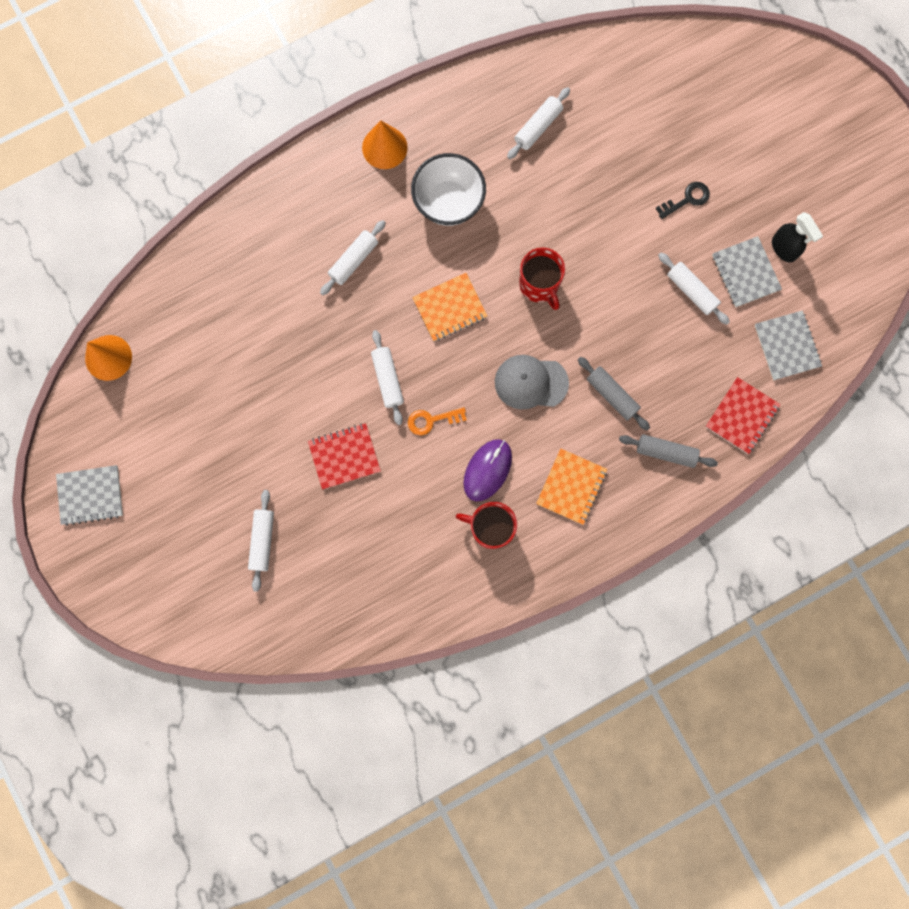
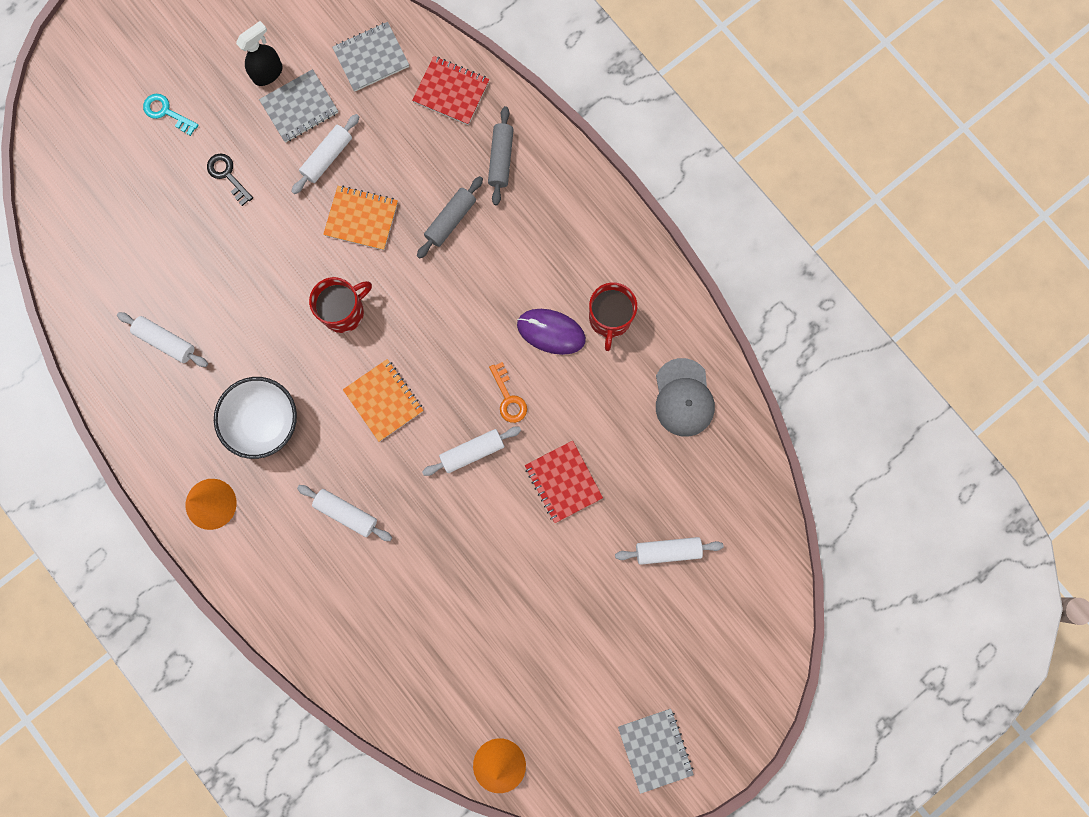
camera: 100 degrees left, 0 degrees up
grey cap [495,355,569,410] -> grey cap moved to [656,358,715,437]
orange notebook [536,449,607,525] -> orange notebook moved to [323,186,398,250]
none -> turquoise key [143,94,198,136]

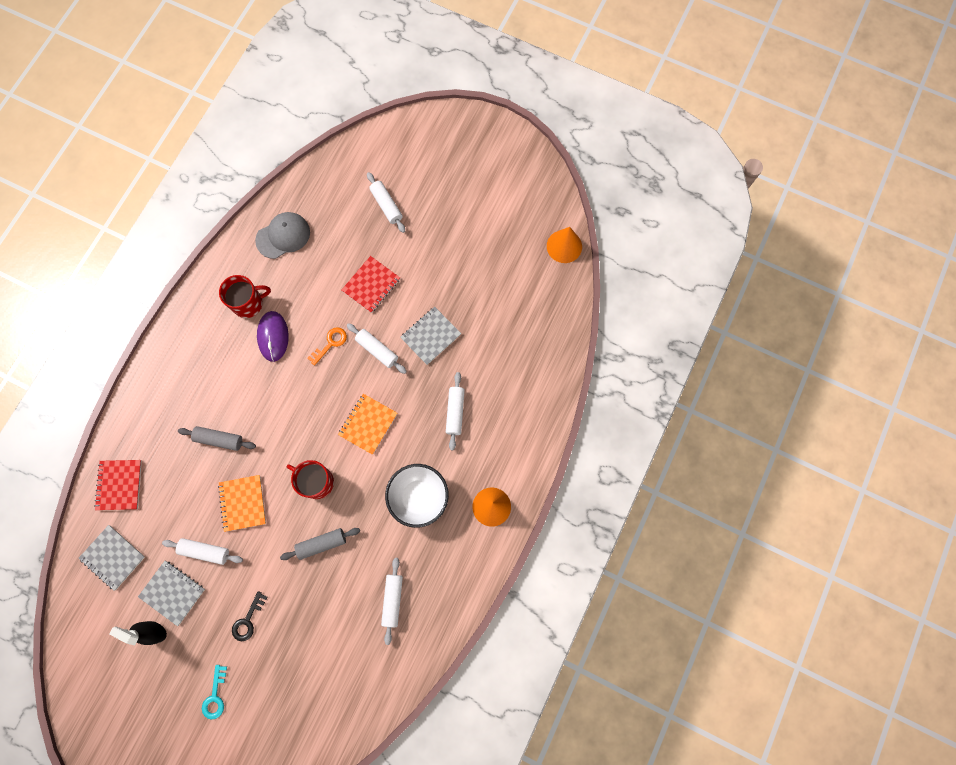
camera: 115 degrees left, 5 degrees down
grey rolling pin [488,106,514,205] -> grey rolling pin moved to [280,528,360,560]
grey notebook [618,709,694,794] -> grey notebook moved to [400,307,461,365]

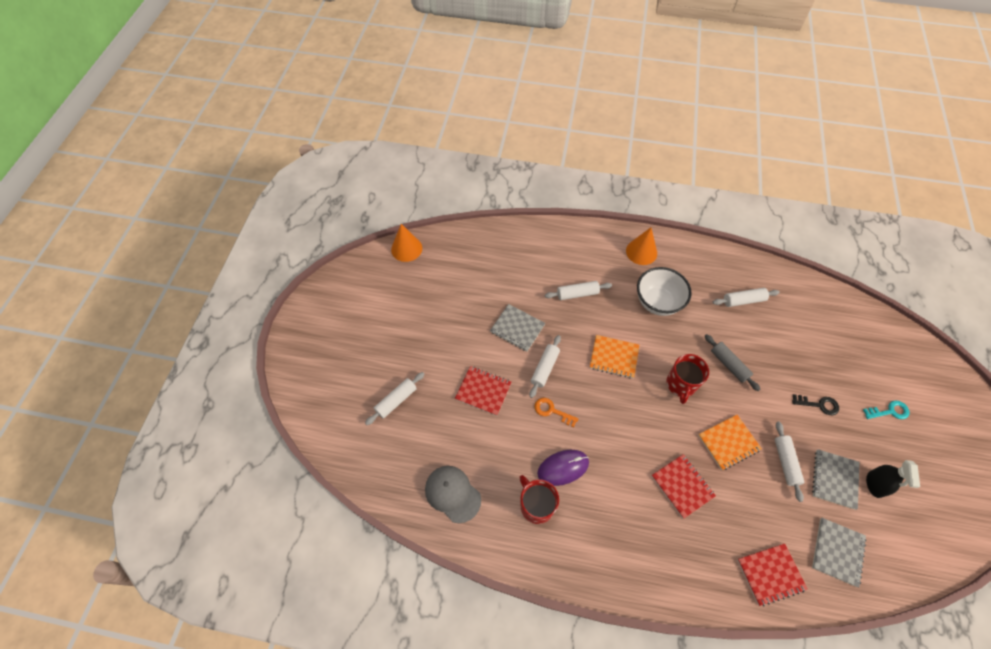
camera: 105 degrees left, 15 degrees down
grey rolling pin [178,426,256,451] -> red notebook [652,454,716,519]

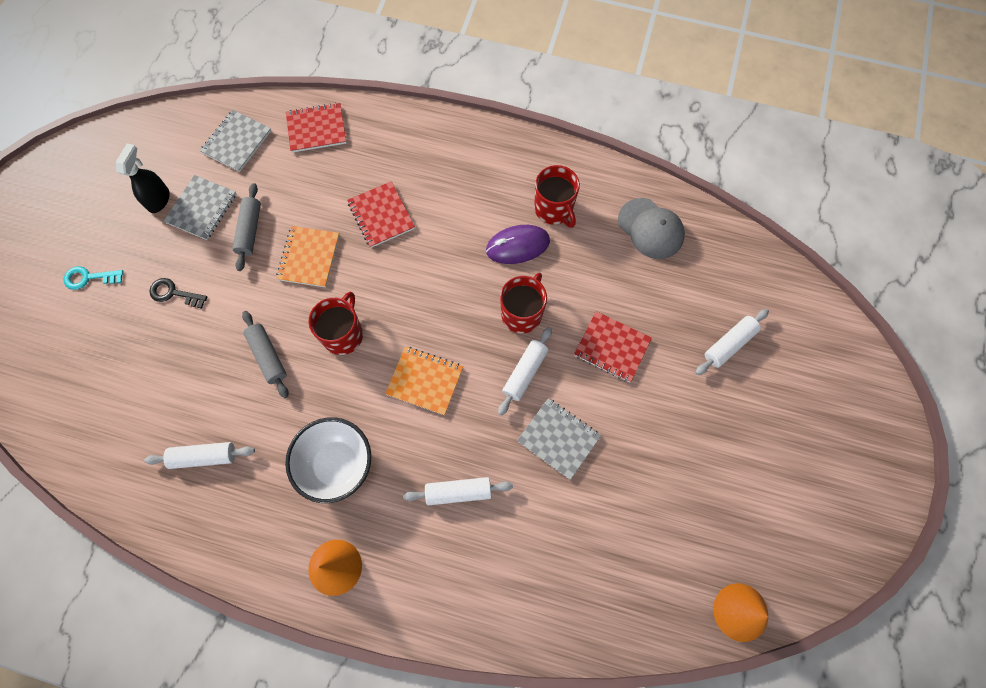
camera: 175 degrees left, 10 degrees up
orange key [534,398,578,427] -> red mug [500,273,547,334]
orange notebook [698,415,762,470] -> orange notebook turned 60 degrees counterclockwise [276,226,340,287]
white rolling pin [775,422,804,502] -> grey rolling pin [232,183,261,271]

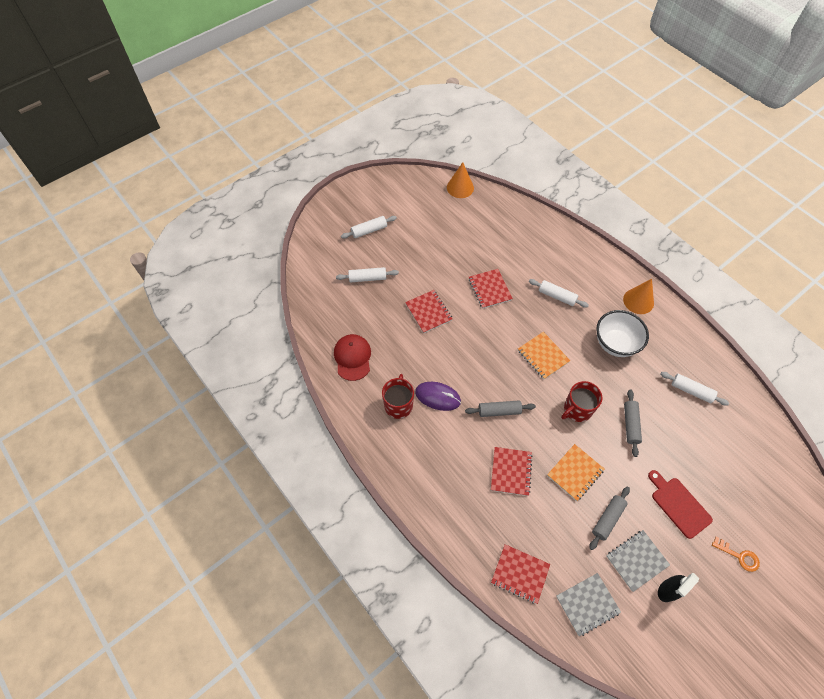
camera: 145 degrees left, 10 degrees down
turquoise key [63,266,124,290] -> orange key [712,536,760,572]
black key [149,278,207,309] -> red cutting board [648,470,713,539]
white rolling pin [498,327,552,416] -> white rolling pin moved to [341,216,397,239]
red mug [500,273,547,334] -> none
grey notebook [517,398,601,480] -> red notebook [468,269,513,309]
grey cap [618,198,685,259] -> red cap [334,334,371,381]
none -> grey rolling pin [465,400,536,417]

